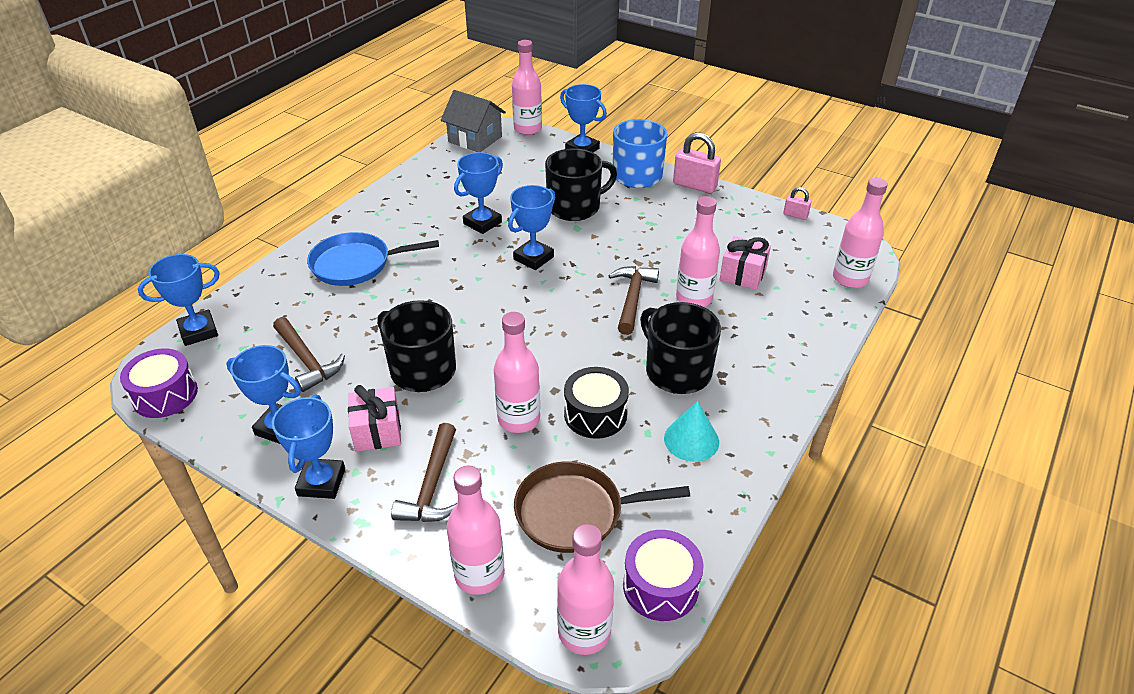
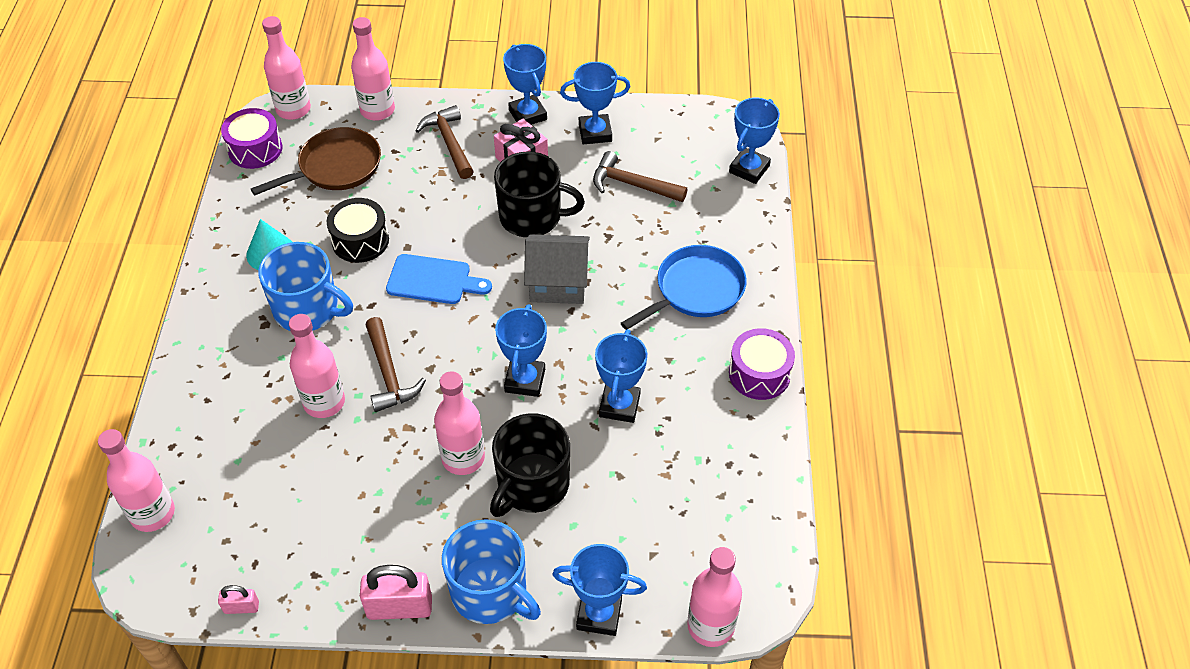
camera: 150 degrees right, 10 degrees up
purple drum [120,348,198,418] -> purple drum moved to [729,328,795,400]
grey house [441,90,506,152] -> grey house moved to [524,234,590,304]
pink bottle [494,312,540,433] -> pink bottle moved to [434,371,485,475]
black mug [640,302,721,394] -> blue mug [258,242,353,331]
pink gift [720,236,771,290] -> none
none -> blue cutting board [386,254,492,304]

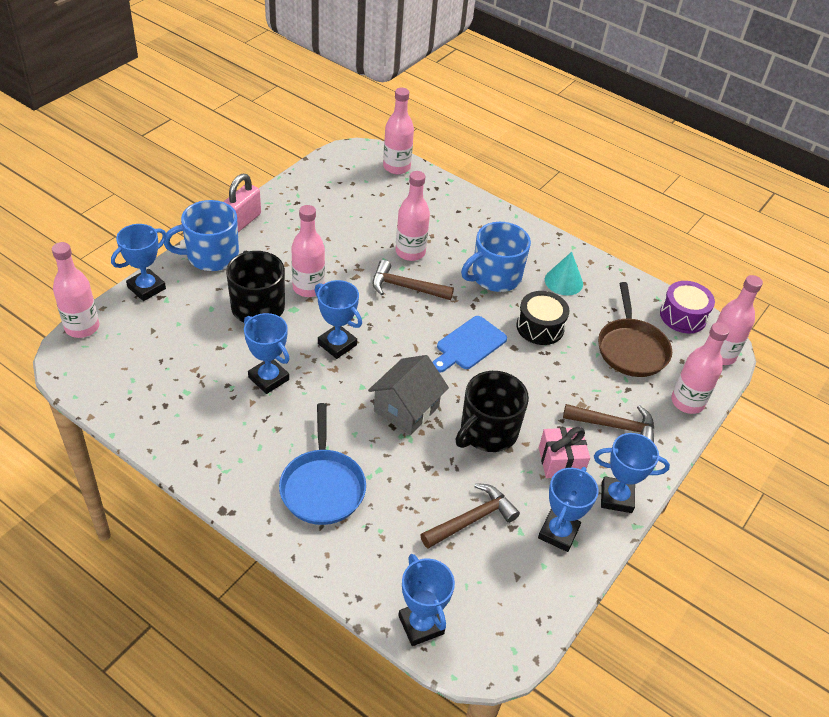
camera: 120 degrees right, 5 degrees down
pink padlock [218,585,259,614] -> none
purple drum [729,328,795,400] -> none

